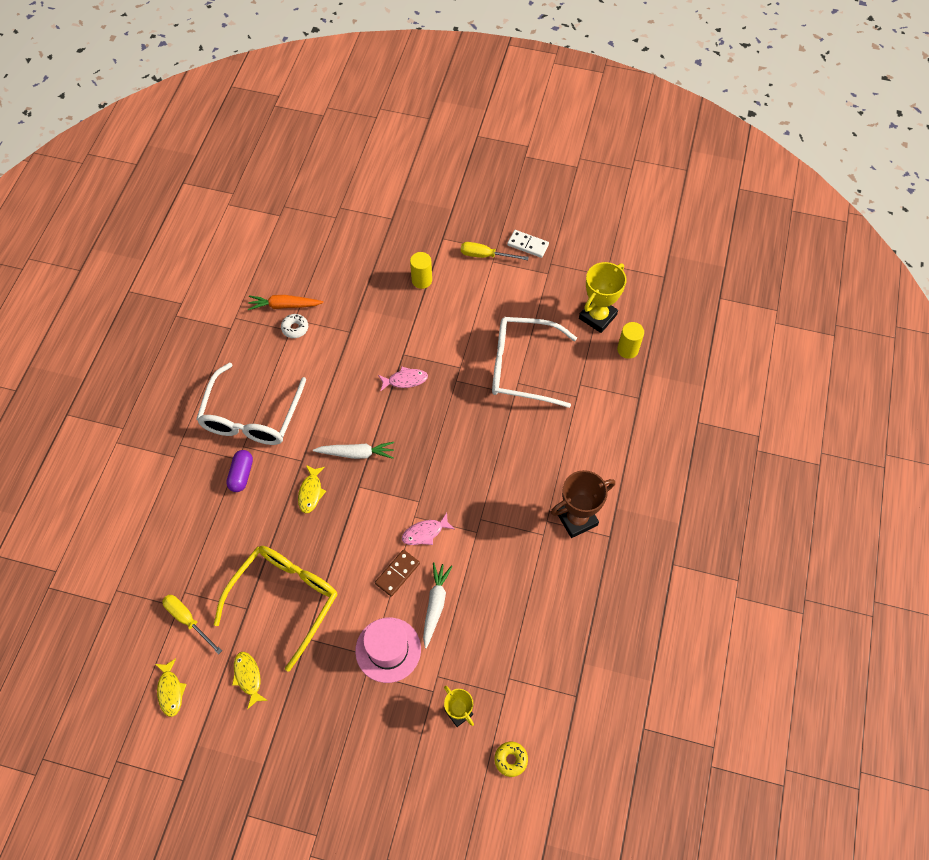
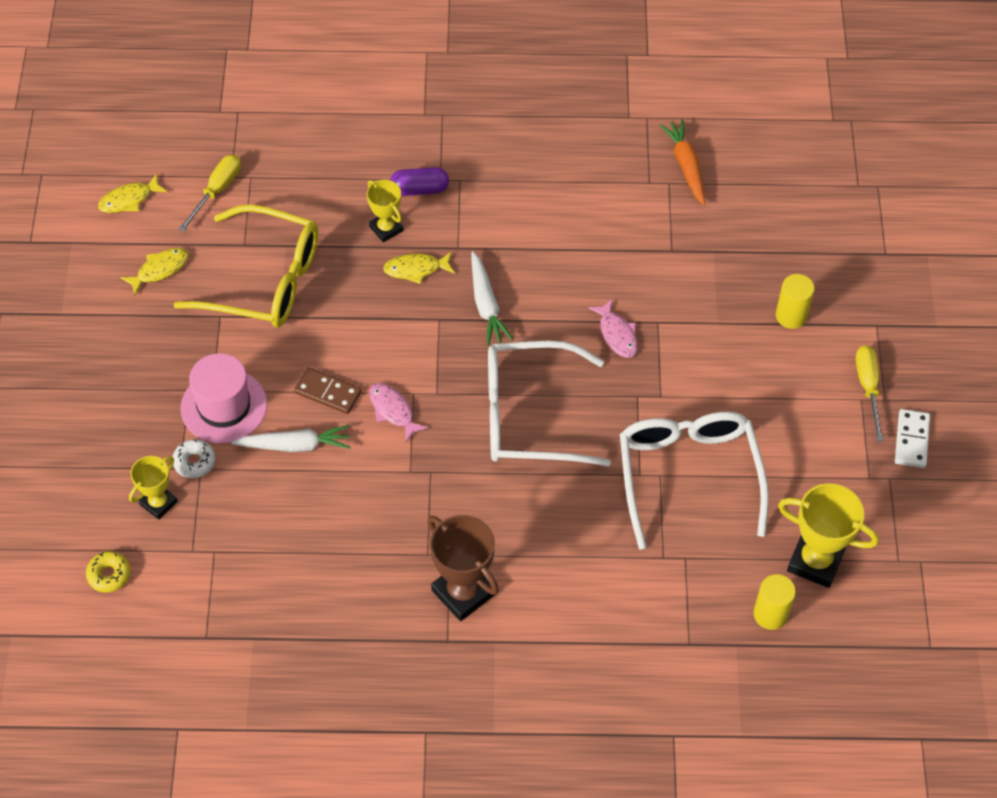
camera: 75 degrees right, 5 degrees down
white glasses [196,363,306,445] -> white glasses moved to [488,341,611,466]
white donut [281,314,308,338] -> white donut moved to [173,439,216,478]
none -> yellow trophy [367,180,403,243]

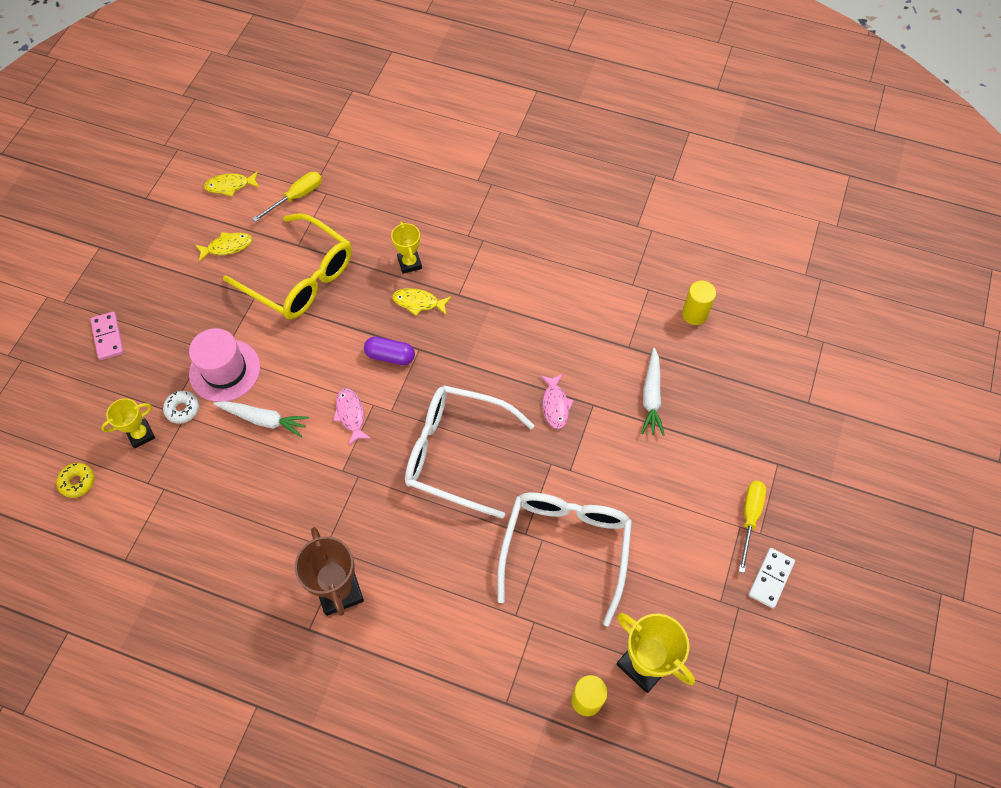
camera: 20 degrees right, 5 degrees up
brown domino [294,367,361,414] -> none
purple capsule [390,167,449,196] -> purple capsule moved to [364,337,415,365]
white carrot [471,251,513,345] -> white carrot moved to [641,348,665,436]
orange carrot [660,119,705,205] -> none
yellow cylinder [776,274,815,329] -> yellow cylinder moved to [682,281,716,325]
none -> pink domino [90,312,124,360]

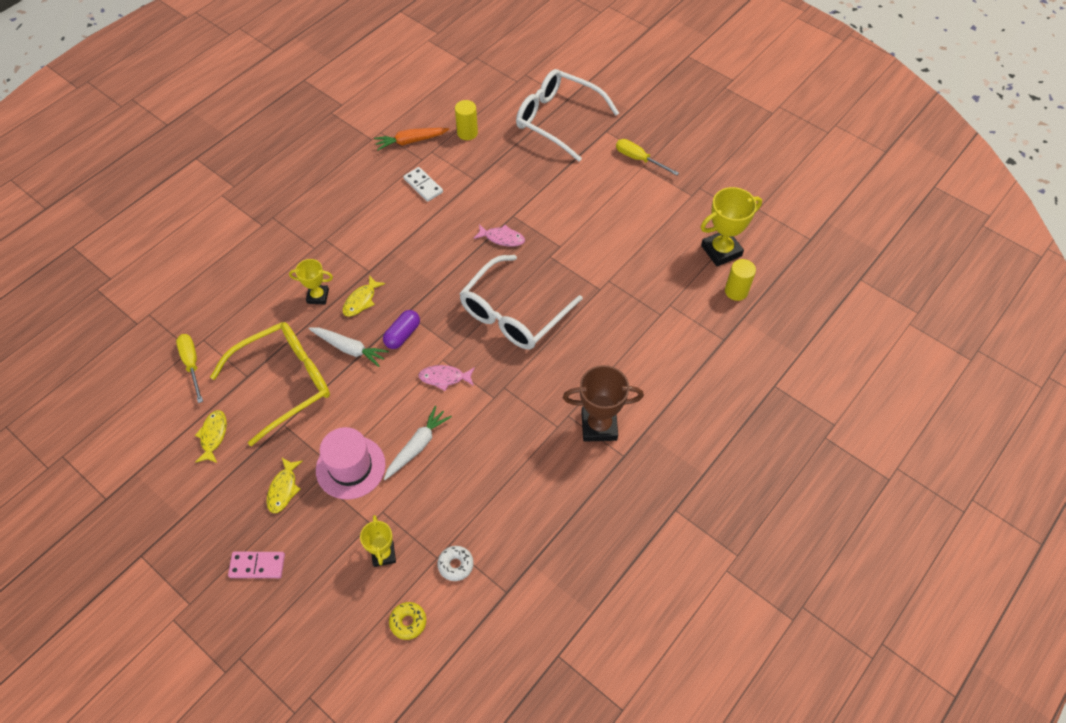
camera: 70 degrees left, 5 degrees down
white donut [163,391,199,424] -> white donut moved to [437,546,474,581]
yellow fish [204,171,259,197] -> yellow fish moved to [267,458,303,513]
white glasses [497,492,632,627] -> white glasses moved to [516,69,619,162]
white carrot [641,348,665,436] -> white carrot moved to [308,327,389,367]
white domino [748,548,795,608] -> white domino moved to [403,167,443,202]
none -> orange carrot [374,128,449,150]

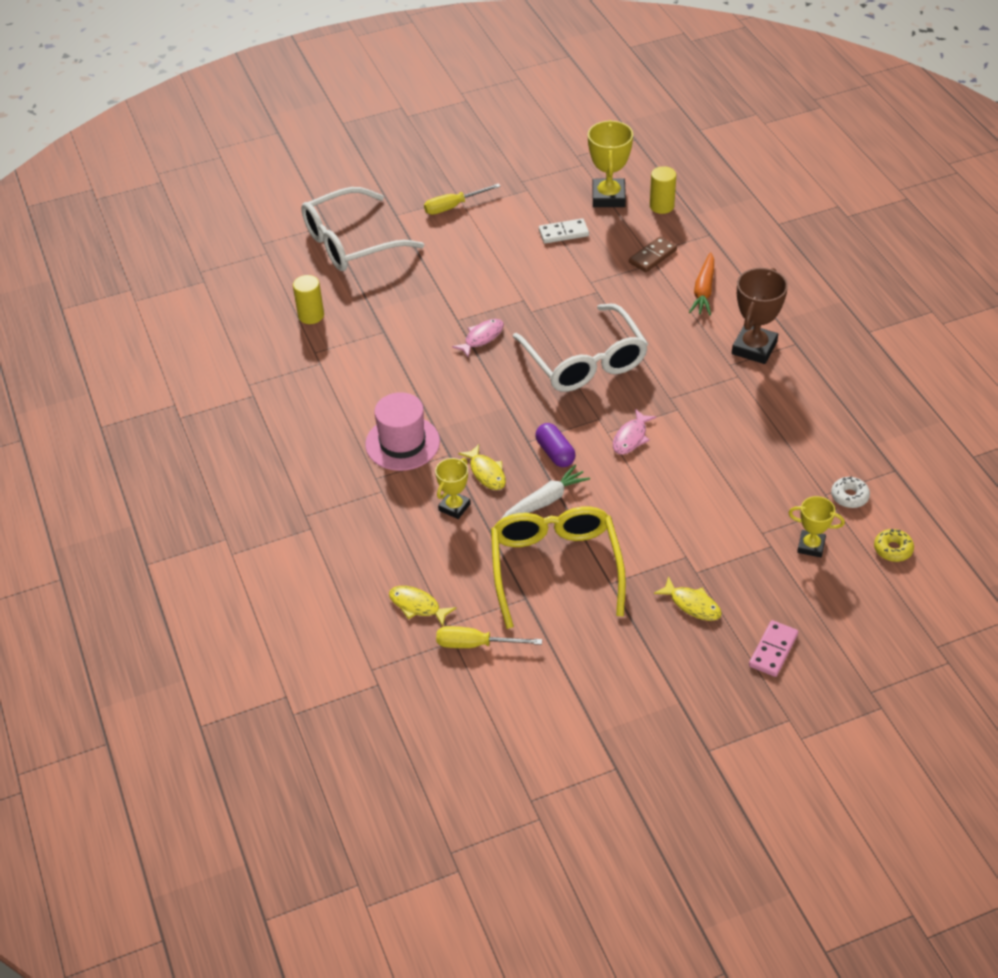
camera: 60 degrees left, 10 degrees down
yellow fish [195,410,227,463] -> yellow fish moved to [389,586,456,627]
pink hat [316,427,386,499] -> pink hat moved to [365,392,440,471]
orange carrot [374,128,449,150] -> orange carrot moved to [689,252,714,315]
white carrot [384,406,452,480] -> none
white domino [403,167,443,202] -> white domino moved to [539,218,589,244]
none -> brown domino [629,237,677,272]

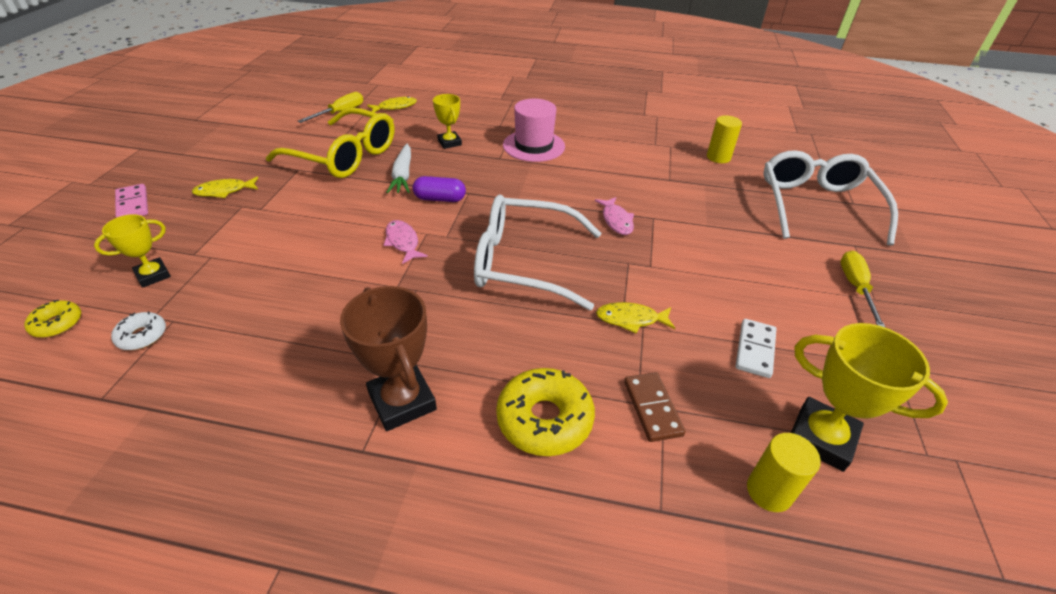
camera: 120 degrees right, 5 degrees down
yellow fish [458,444,506,490] -> yellow fish moved to [596,302,675,334]
orange carrot [689,252,714,315] -> yellow donut [496,368,595,456]

